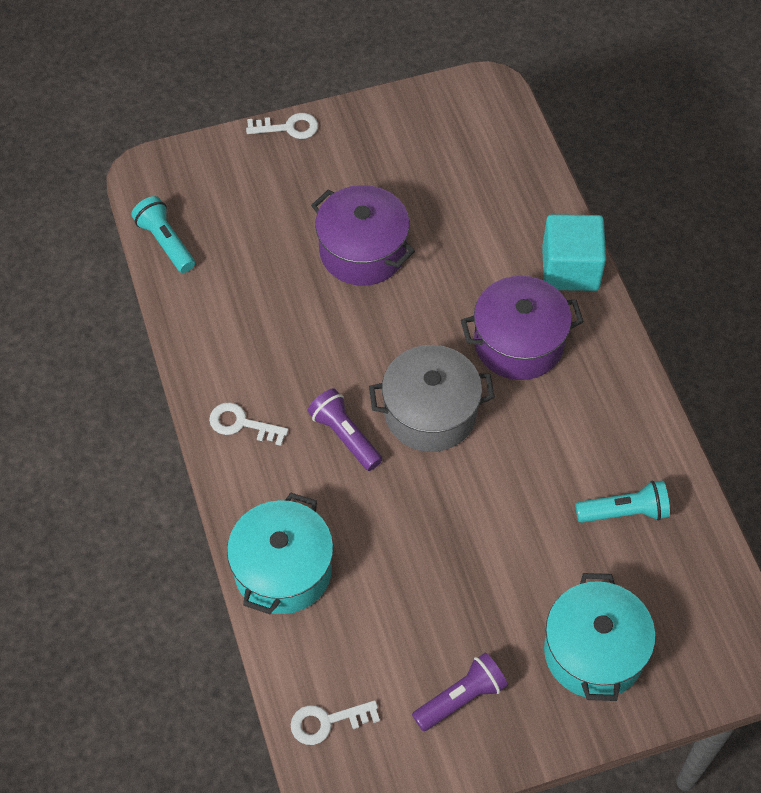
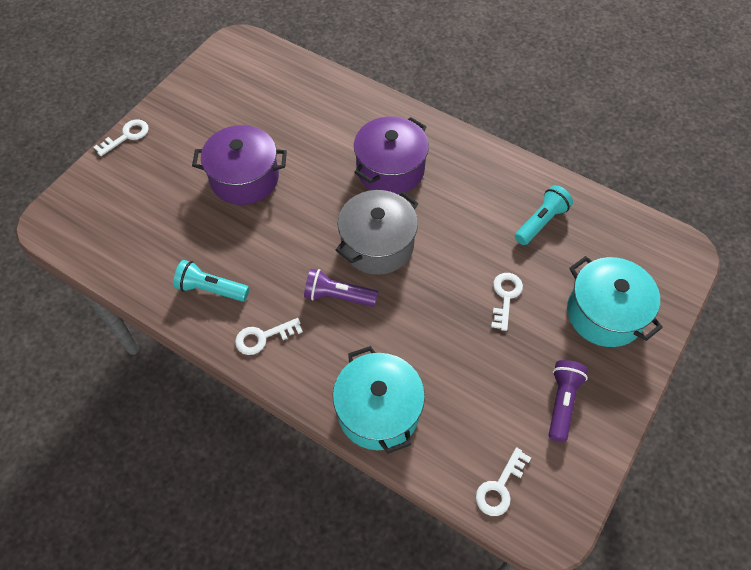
camera: 40 degrees left, 0 degrees up
turquoise flashlight [131,196,195,273] -> turquoise flashlight moved to [173,260,249,302]
turquoise cube [542,214,606,291] -> none
none -> white key [491,273,523,331]

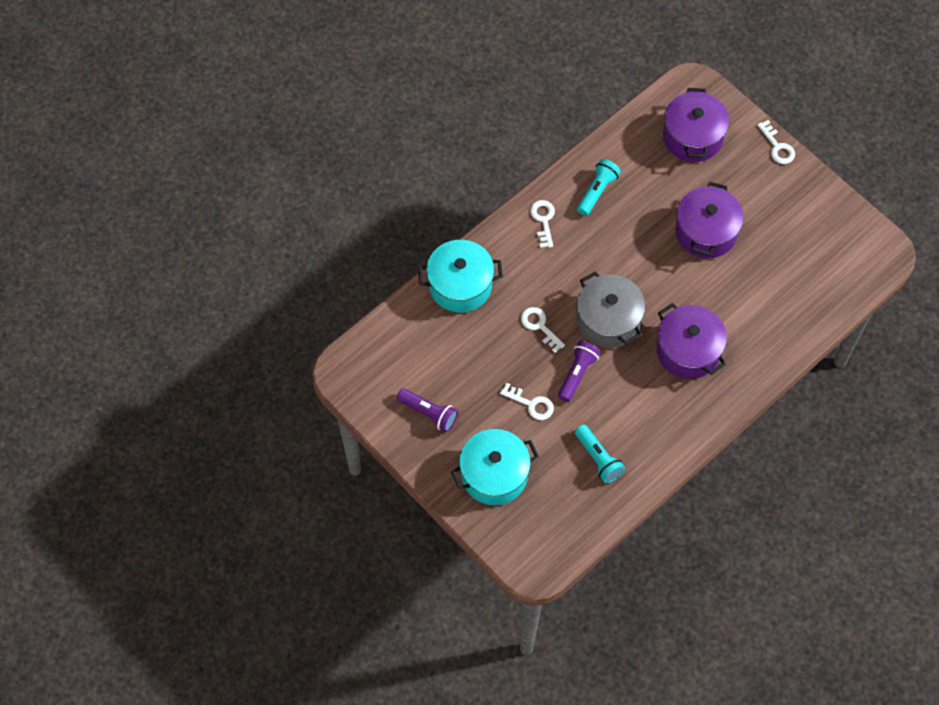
camera: 105 degrees right, 5 degrees up
purple flashlight [304,269,378,307] -> purple flashlight moved to [558,341,601,402]
white key [476,447,531,516] -> white key moved to [521,307,565,353]
none -> purple pot [663,88,730,162]

